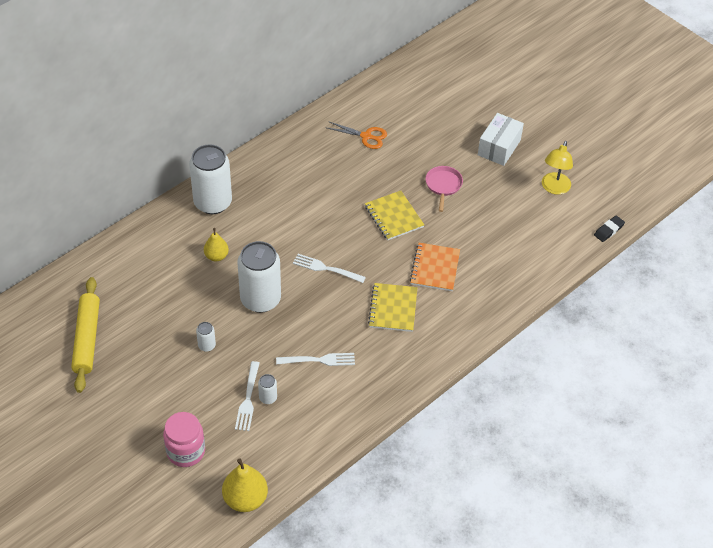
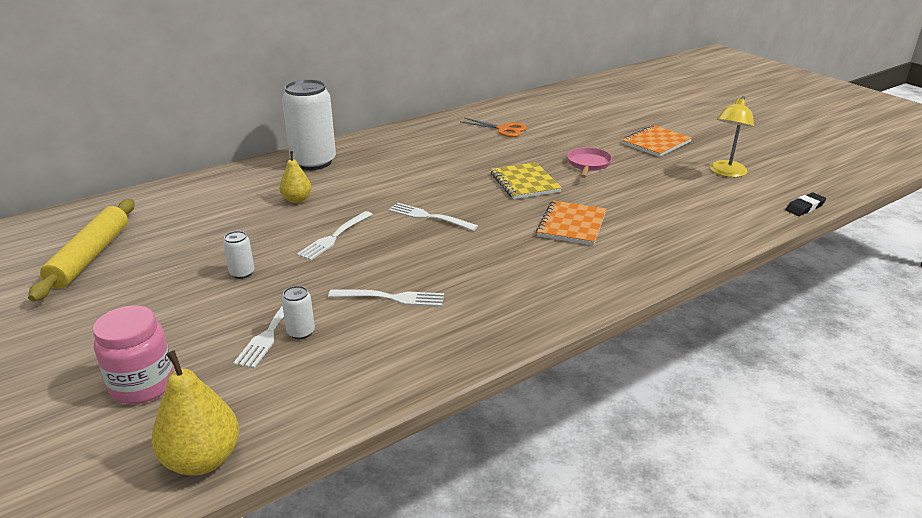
camera: 10 degrees right, 20 degrees down
white can [237,241,281,313] -> white fork [297,211,373,260]
yellow notebook [368,283,417,332] -> none
white box [478,113,524,166] -> orange notebook [621,125,692,157]

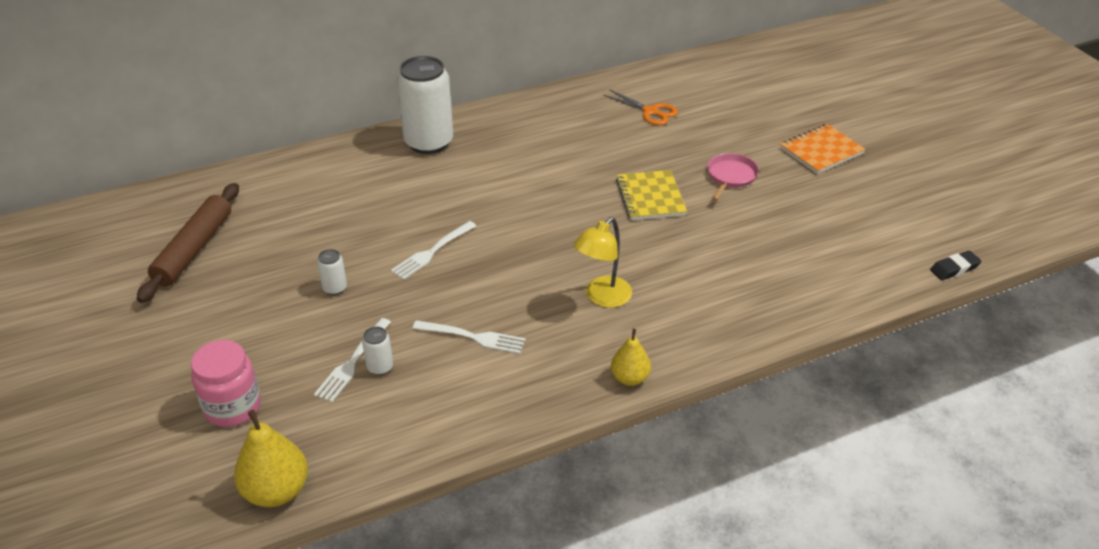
camera: 10 degrees right, 10 degrees up
yellow rolling pin [28,199,135,301] -> brown rolling pin [137,183,239,303]
yellow pear [279,151,311,203] -> yellow pear moved to [611,329,651,386]
white fork [388,203,478,231] -> none
orange notebook [536,200,606,245] -> none
yellow lamp [710,96,754,177] -> yellow lamp moved to [574,217,632,308]

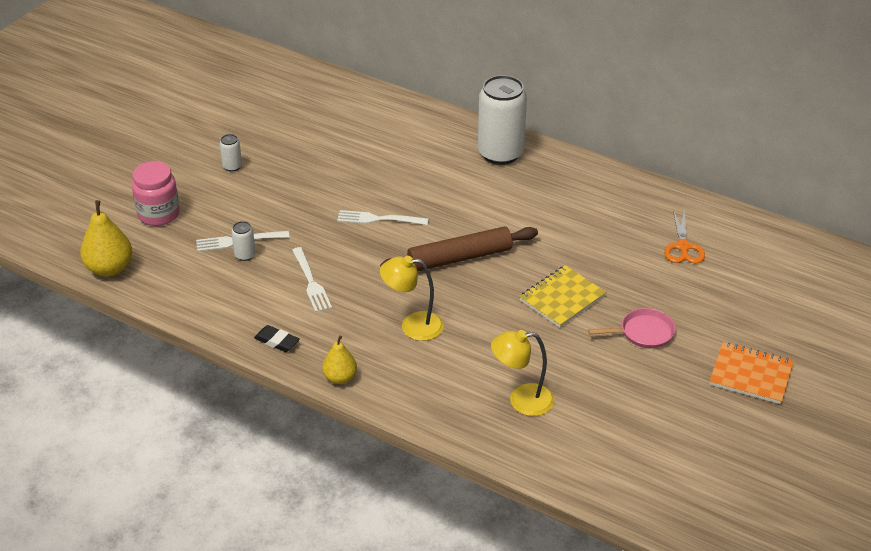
camera: 55 degrees right, 0 degrees up
brown rolling pin [137,183,239,303] -> brown rolling pin moved to [380,227,538,271]
white can [317,249,347,295] -> white can moved to [220,134,242,172]
black eraser [930,251,981,280] -> black eraser moved to [254,325,300,352]
none -> yellow lamp [491,330,554,416]

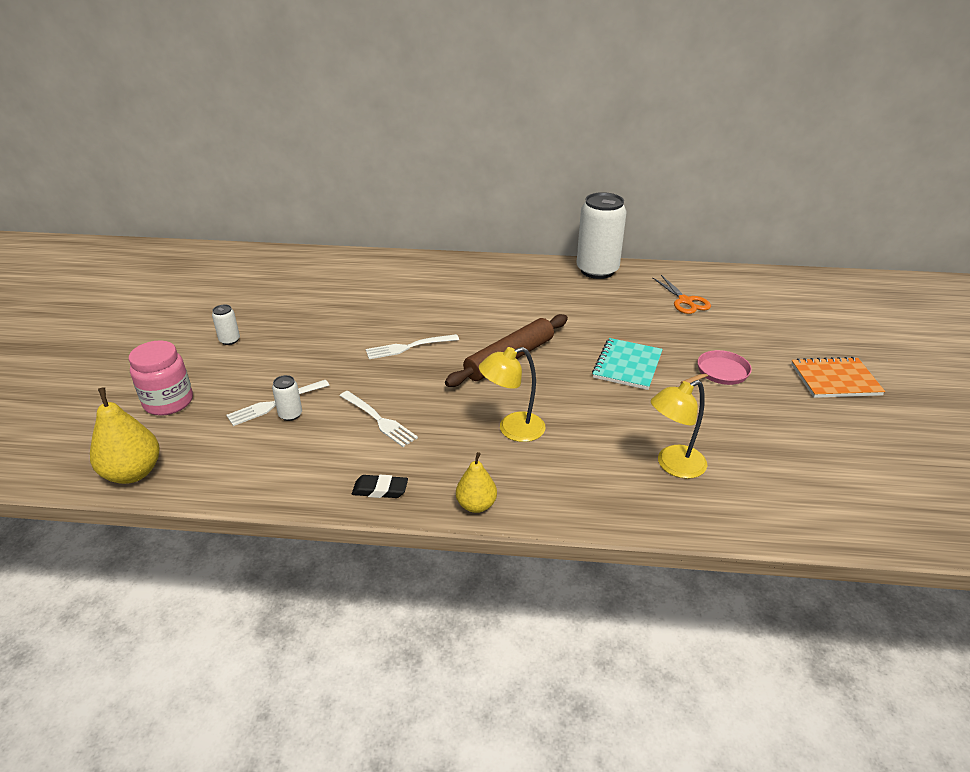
camera: 25 degrees left, 5 degrees down
white can [478,75,527,165] -> white can moved to [576,192,627,279]
yellow notebook [519,265,606,328] -> turquoise notebook [592,338,663,390]

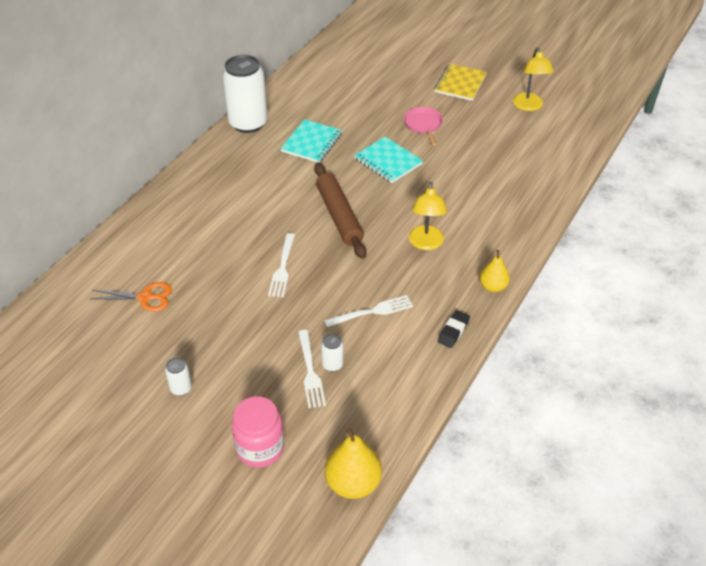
camera: 65 degrees left, 10 degrees up
yellow lamp [651,380,707,479] -> yellow lamp moved to [513,48,554,111]
orange scissors [652,275,711,314] -> orange scissors moved to [90,282,172,312]
orange notebook [791,357,885,398] -> yellow notebook [434,64,487,101]
none -> turquoise notebook [280,119,342,163]

